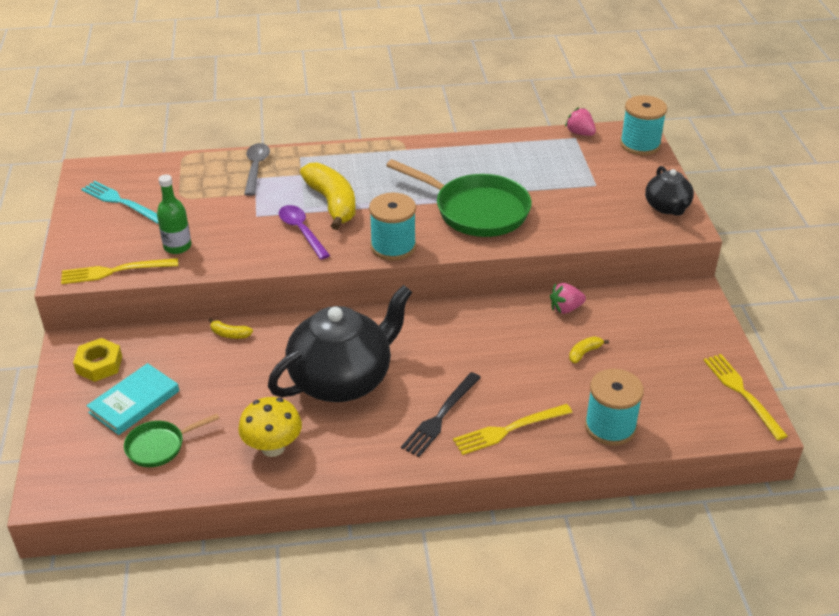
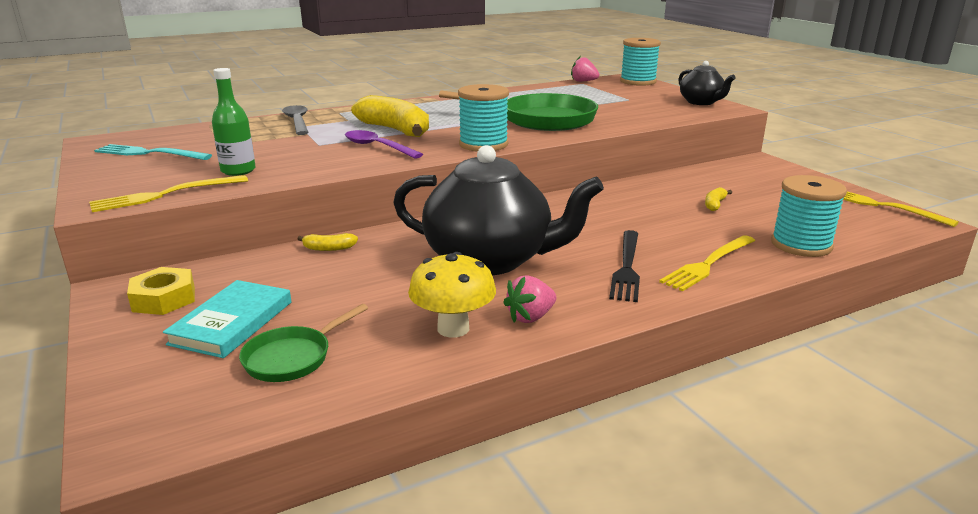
camera: 20 degrees left, 15 degrees down
black teapot [268,285,412,402] -> black teapot turned 75 degrees clockwise [393,145,604,275]
pink strawberry [550,283,586,314] -> pink strawberry moved to [503,275,556,323]

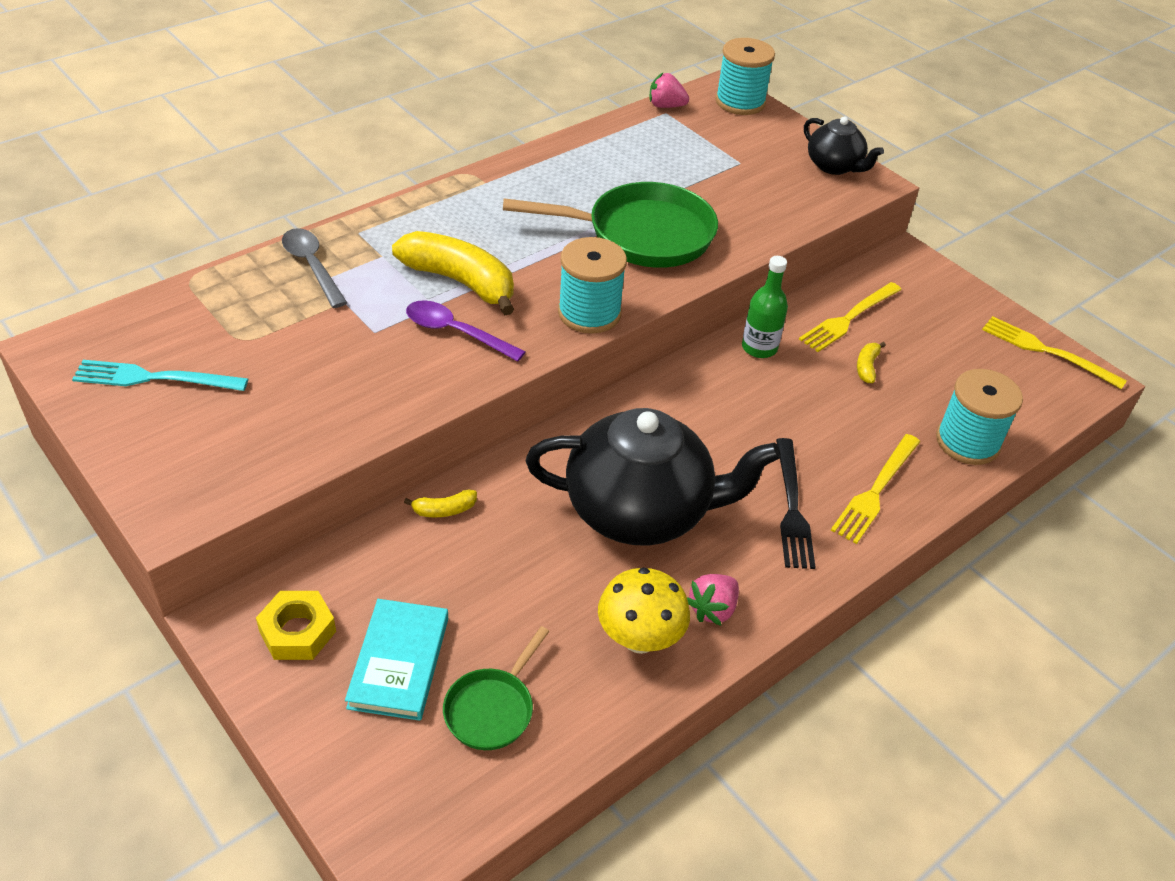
camera: 15 degrees left, 20 degrees up
yellow fork [89,175,248,212] -> yellow fork moved to [799,282,902,352]
green bottle [212,68,256,176] -> green bottle moved to [742,256,788,358]

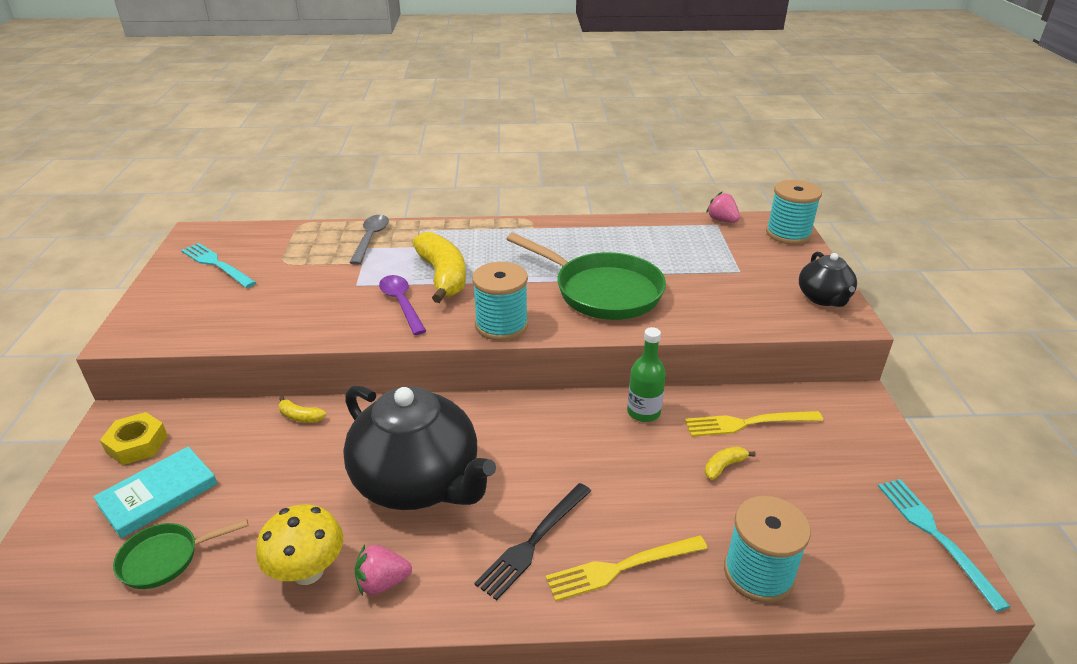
camera: 40 degrees right, 10 degrees down
yellow fork [982,316,1127,389] -> turquoise fork [878,479,1011,612]

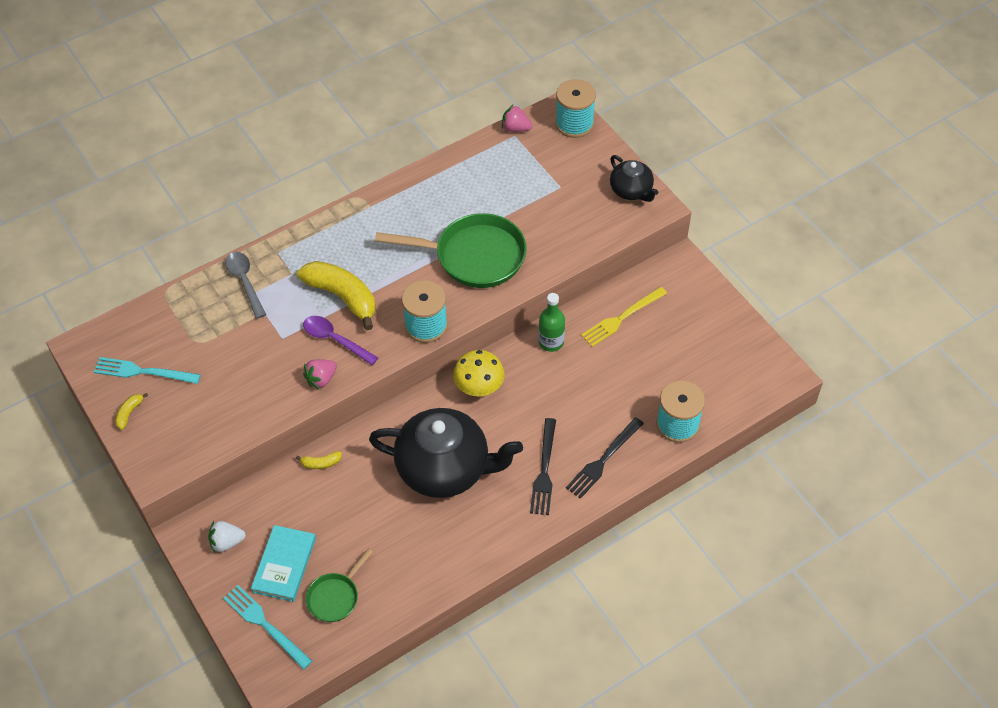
camera: 30 degrees left, 20 degrees up
yellow nut [100,412,168,465] -> white strawberry [208,521,246,553]
yellow mushroom [256,504,343,585] -> yellow mushroom moved to [453,350,505,397]
pink strawberry [355,545,412,596] -> pink strawberry moved to [303,359,337,390]
yellow fork [546,535,708,602] -> black fork [566,417,644,499]
yellow banana [705,446,756,480] -> yellow banana moved to [115,393,148,430]
turquoise fork [878,479,1011,612] -> turquoise fork moved to [223,585,312,670]

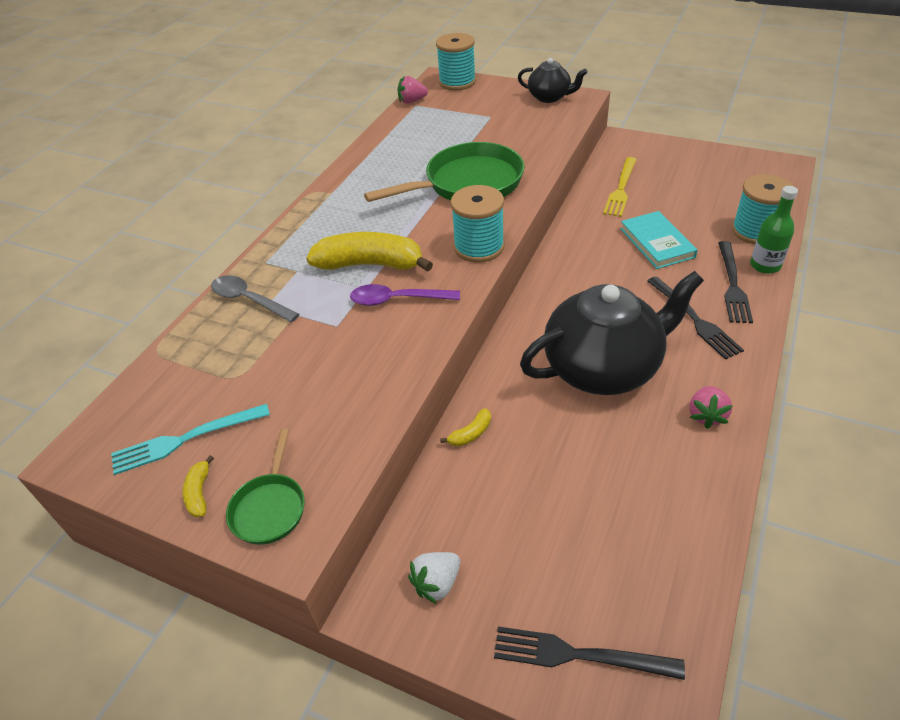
camera: 30 degrees left, 10 degrees down
turquoise fork [223,585,312,670] -> black fork [494,626,685,680]
turquoise book [251,525,316,602] -> turquoise book moved to [620,211,698,269]
pink strawberry [303,359,337,390] -> pink strawberry moved to [689,386,732,429]
green pan [306,548,373,622] -> green pan moved to [226,429,305,545]
yellow mushroom [453,350,505,397] -> none
green bottle [538,293,565,352] -> green bottle moved to [750,186,798,274]

